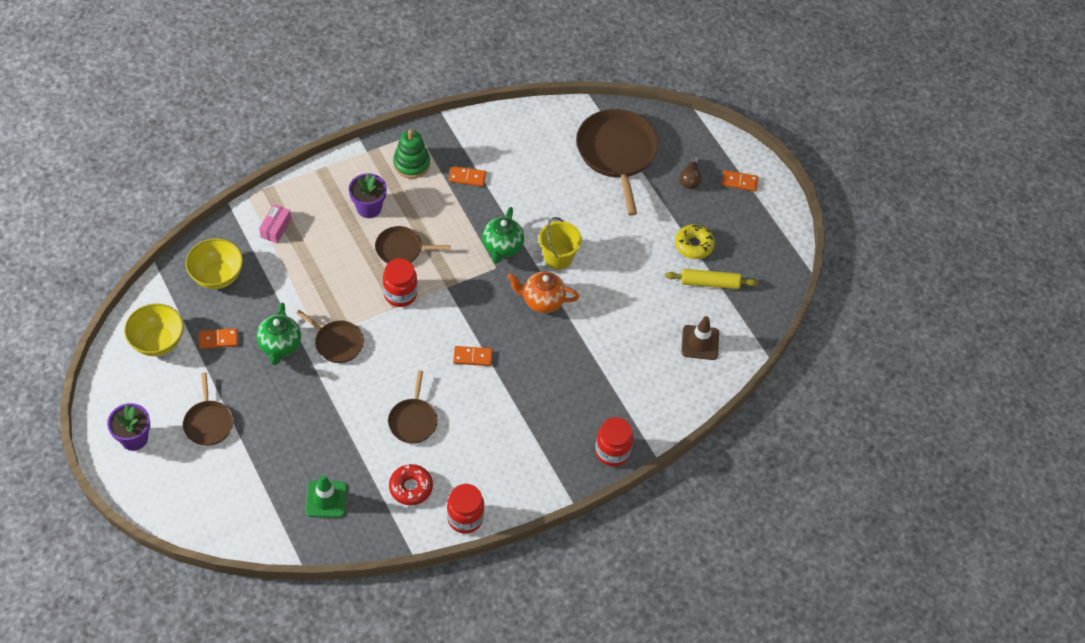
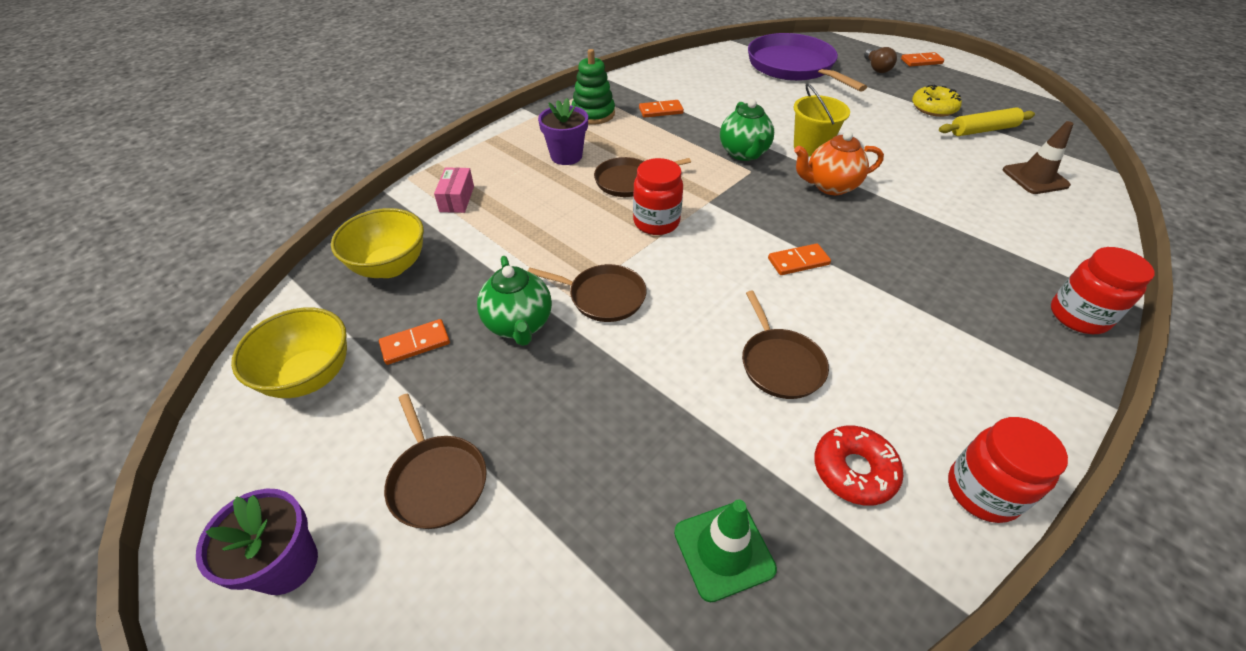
camera: 15 degrees left, 10 degrees down
brown pan [576,109,659,216] -> purple pan [748,33,867,91]

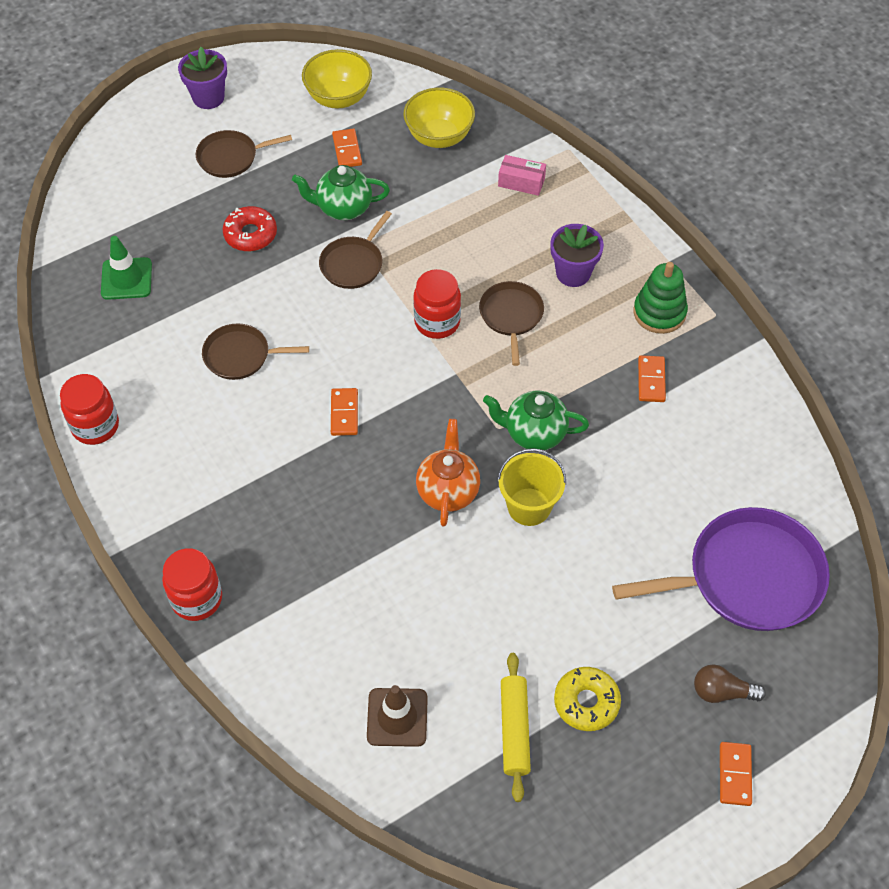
camera: 105 degrees right, 10 degrees up
red donut [814,426,904,506] -> red donut moved to [223,206,277,251]

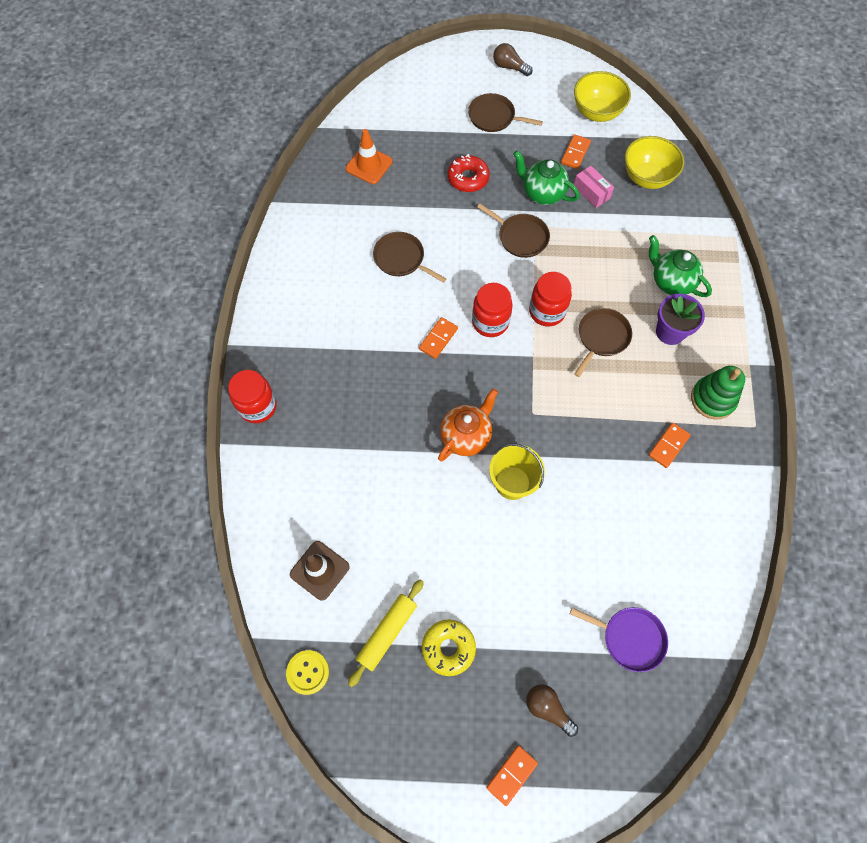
camera: 35 degrees right, 10 degrees up
red jar [60,374,119,445] -> red jar moved to [472,283,513,337]
green traffic cone [101,236,152,300] -> orange traffic cone [346,129,392,184]
purple flower pot [178,47,227,109] -> brown light bulb [493,43,533,76]
brown pan [319,211,392,289] -> brown pan turned 120 degrees counterclockwise [477,204,550,258]
green teapot [483,391,589,450] -> green teapot moved to [649,235,712,297]
pink box [498,155,546,196] -> pink box moved to [574,166,614,208]
purple pan [612,507,830,631] -> purple pan [570,607,668,672], size x0.54
none -> yellow button [286,650,329,695]

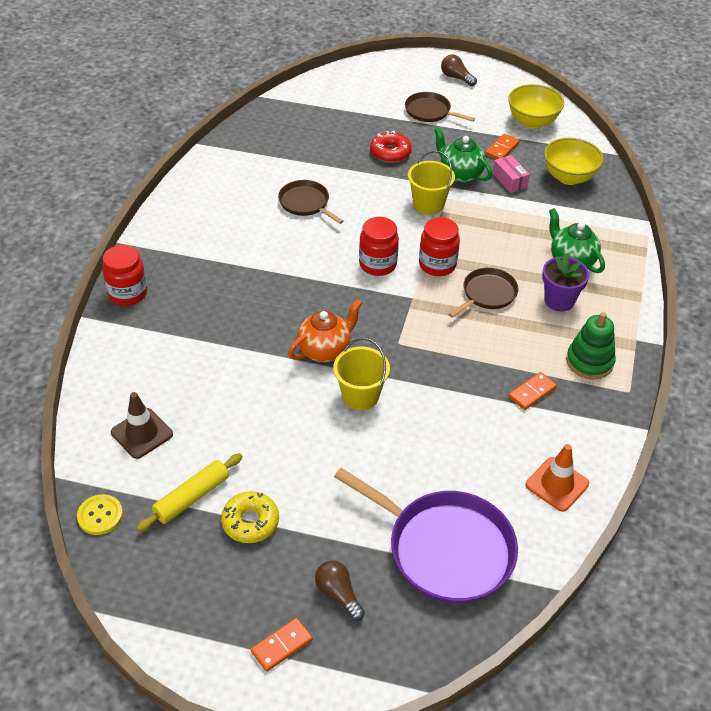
camera: 10 degrees right, 20 degrees down
orange traffic cone [346,129,392,184] -> orange traffic cone moved to [526,444,589,512]
orange domino [419,317,458,359] -> none
brown pan [477,204,550,258] -> yellow bucket [408,150,455,214]
purple pan [570,607,668,672] -> purple pan [334,468,518,603], size x1.85

